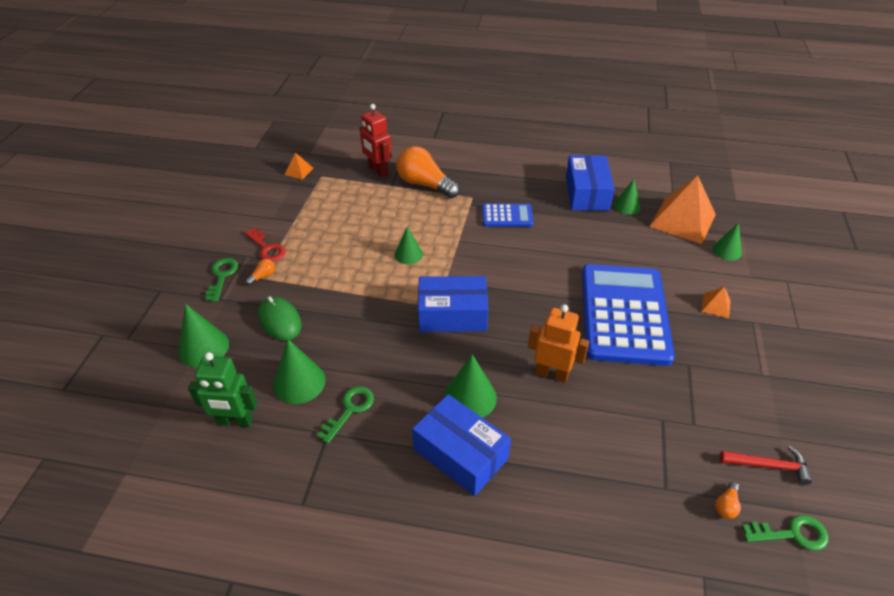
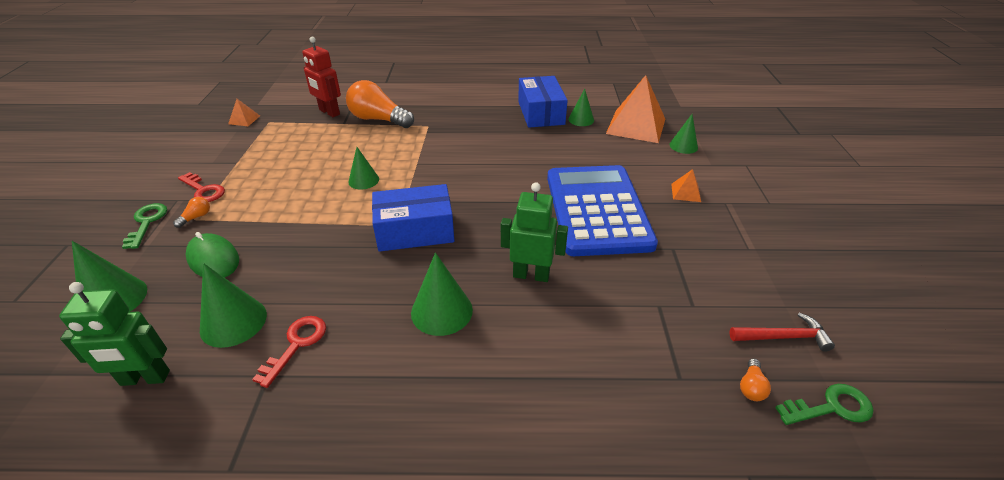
camera: 10 degrees left, 5 degrees down
green key [317,386,374,444] -> red key [252,316,326,388]
blue box [412,394,511,496] -> none
blue calculator [482,204,533,227] -> none
orange robot [528,304,589,383] -> green robot [501,182,568,282]

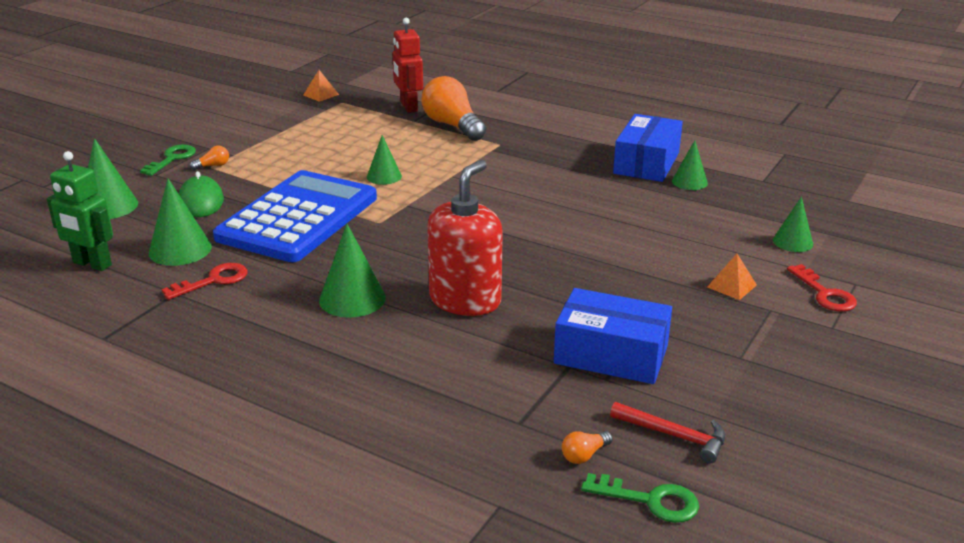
camera: 30 degrees right, 10 degrees down
red key [178,172,225,202] -> red key moved to [787,264,857,312]
blue box [372,184,455,252] -> blue box moved to [554,288,672,384]
green robot [501,182,568,282] -> red soap dispenser [427,160,503,316]
blue calculator [547,165,658,256] -> blue calculator moved to [213,170,377,262]
orange pyramid [606,75,665,143] -> none

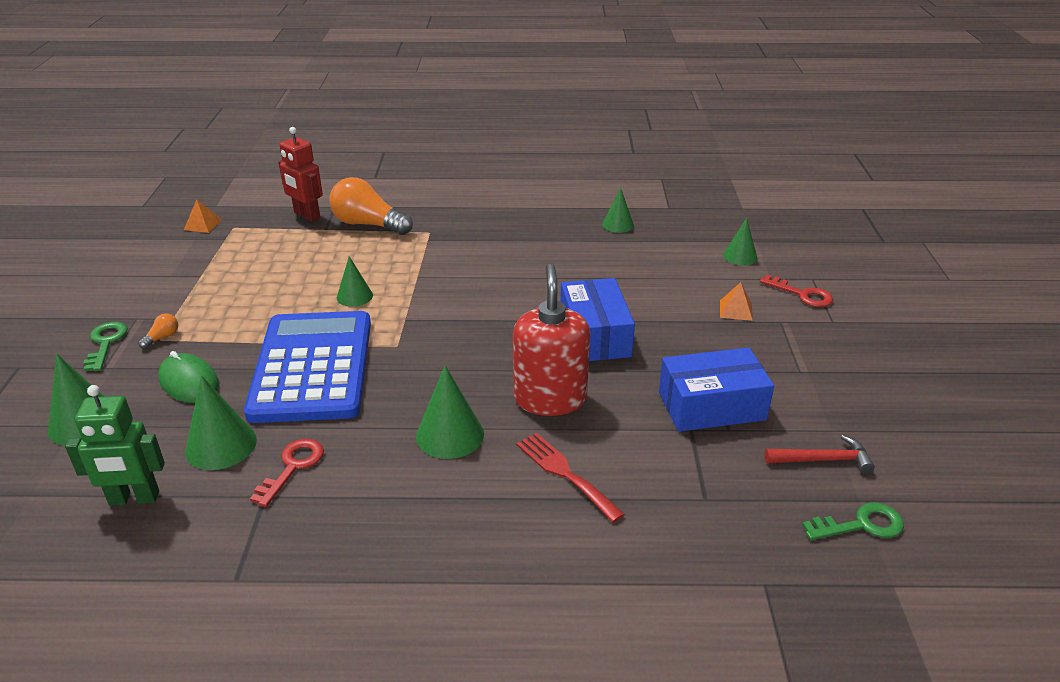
camera: 30 degrees left, 5 degrees up
orange light bulb [562,431,613,464] -> none
blue box [613,114,683,182] -> blue box moved to [560,278,635,361]
none -> red fork [516,432,625,523]

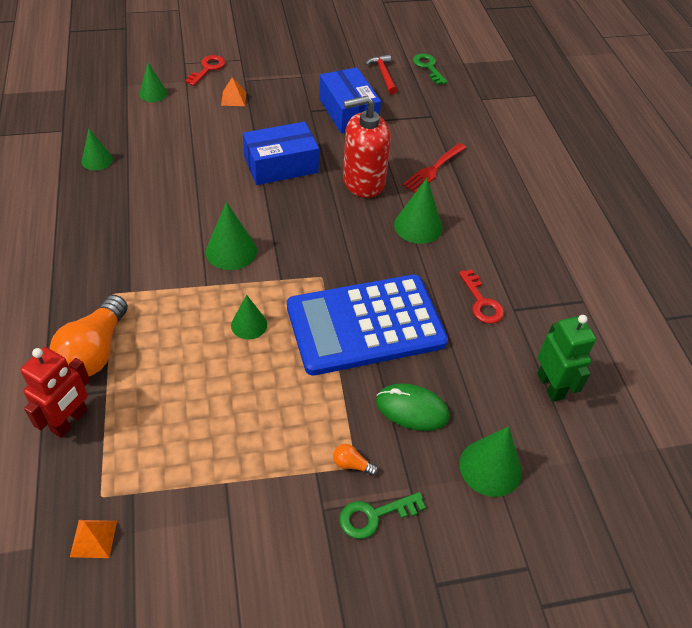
camera: 105 degrees left, 15 degrees up
green mouse [159,351,219,403] -> green mouse turned 75 degrees clockwise [376,383,449,431]
green cone [185,375,257,470] -> green cone moved to [206,202,257,270]
red key [250,439,324,507] -> red key turned 120 degrees counterclockwise [459,269,504,324]

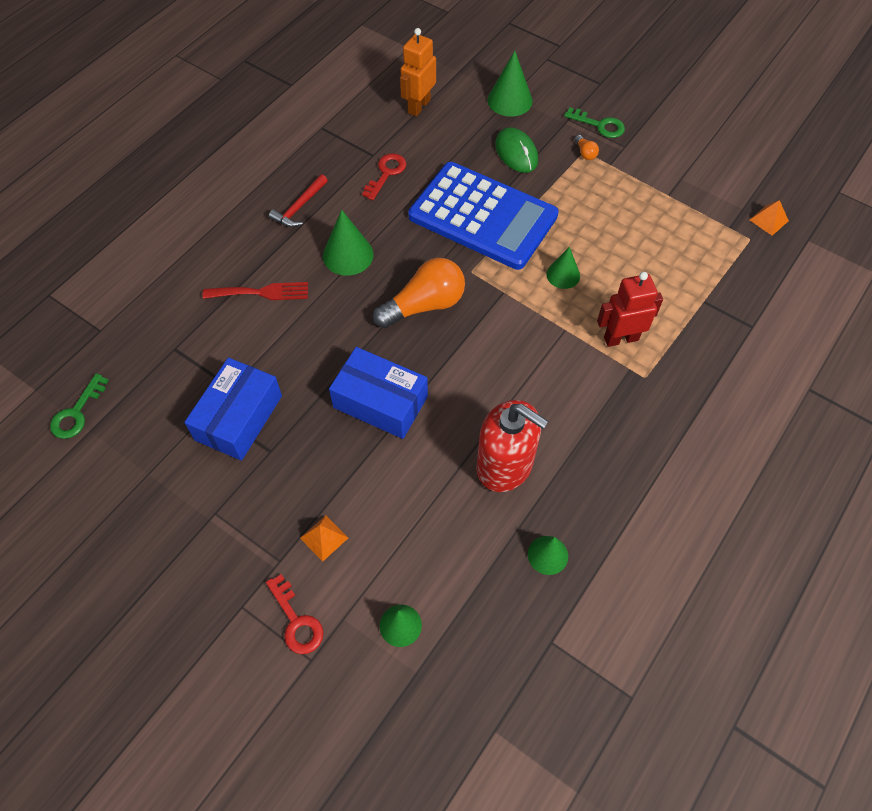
camera: 130 degrees left, 10 degrees up
red robot [20,347,90,438] -> red robot moved to [597,272,663,347]
orange light bulb [50,295,128,376] -> orange light bulb moved to [373,258,465,328]
red key [185,55,225,86] -> red key turned 105 degrees counterclockwise [266,574,324,654]
green cone [206,202,257,270] -> none
red soap dispenser [343,95,391,198] -> red soap dispenser moved to [476,400,548,492]
red hammer [365,55,397,94] -> red hammer moved to [269,174,328,227]
green robot [537,315,596,402] -> orange robot [400,28,436,116]

